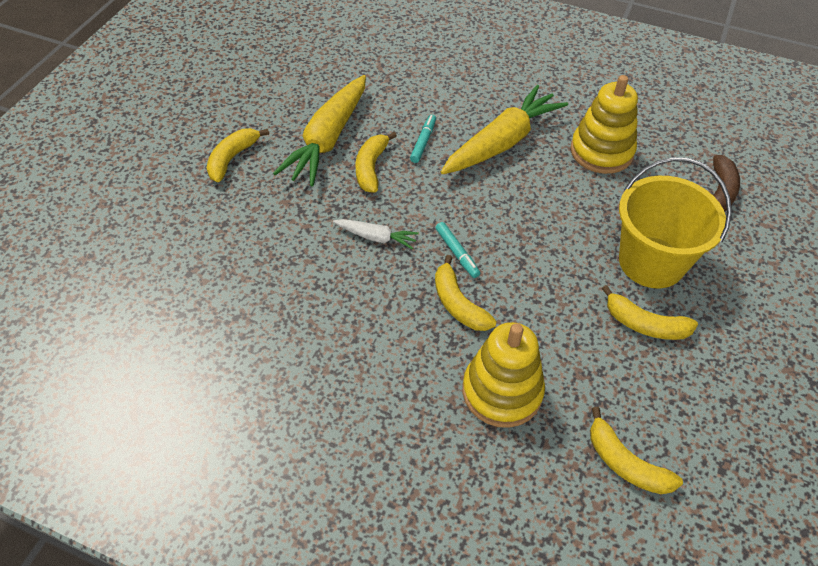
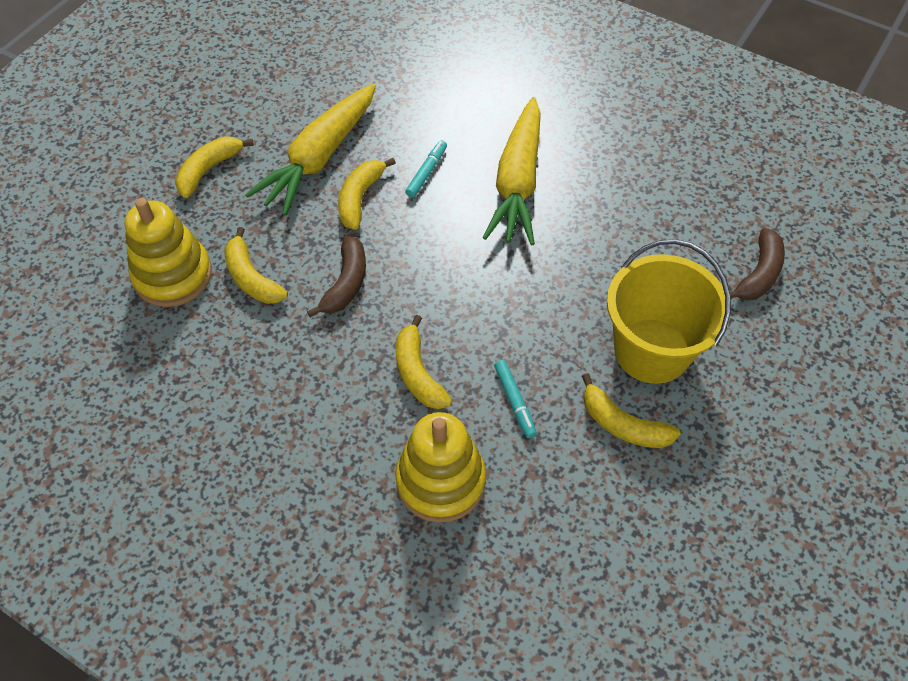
camera: 10 degrees right, 5 degrees up
white carrot [333,219,419,250] -> brown banana [307,235,366,317]
turquoise marker [436,222,480,278] -> turquoise marker moved to [494,360,537,438]
yellow carrot [441,85,568,174] -> yellow carrot turned 135 degrees clockwise [483,97,541,245]
yellow stacking toy [570,75,638,174] -> yellow stacking toy moved to [124,198,212,307]
yellow banana [590,407,683,494] -> yellow banana moved to [224,227,288,304]

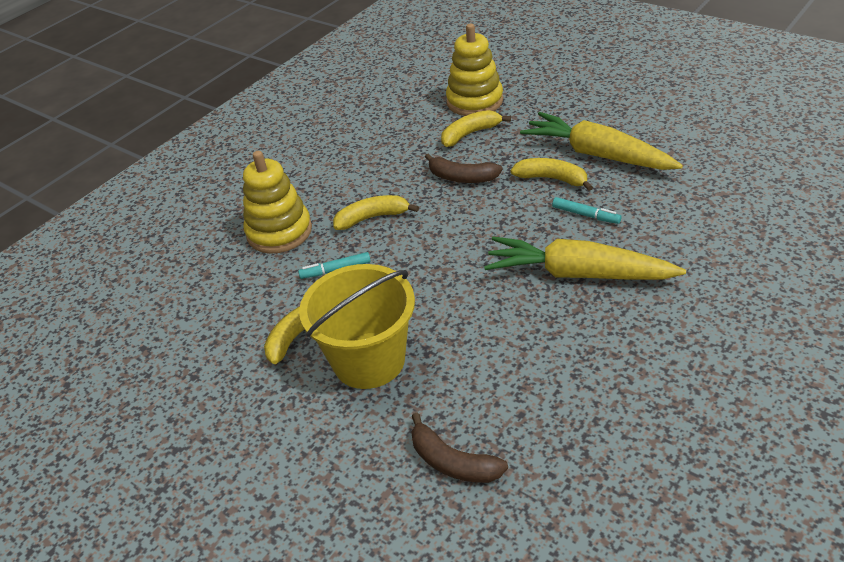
camera: 100 degrees right, 15 degrees down
yellow banana [175,137,254,198] -> none

